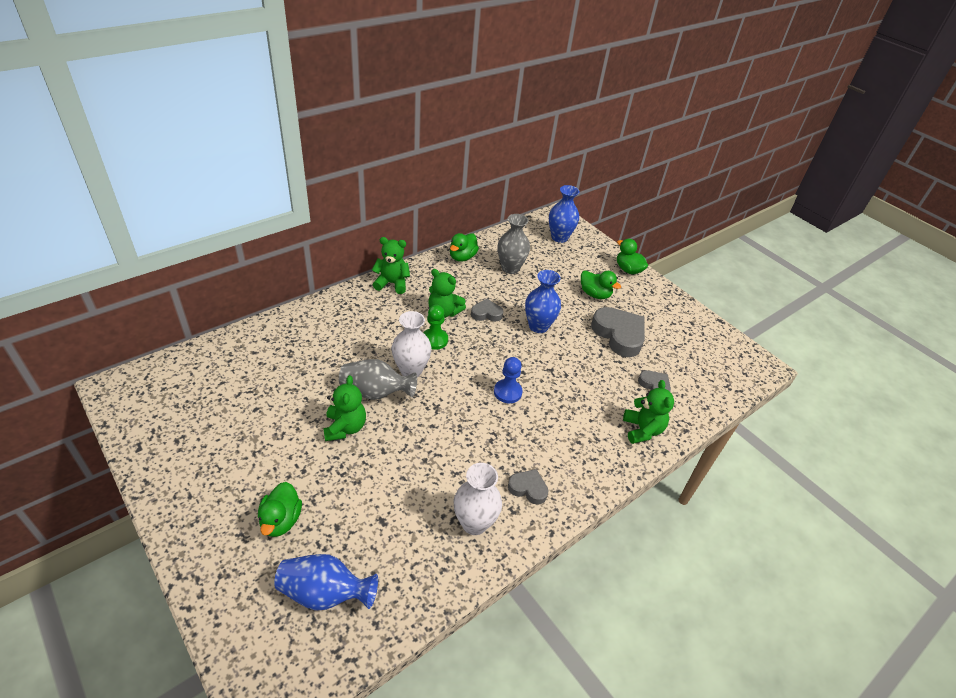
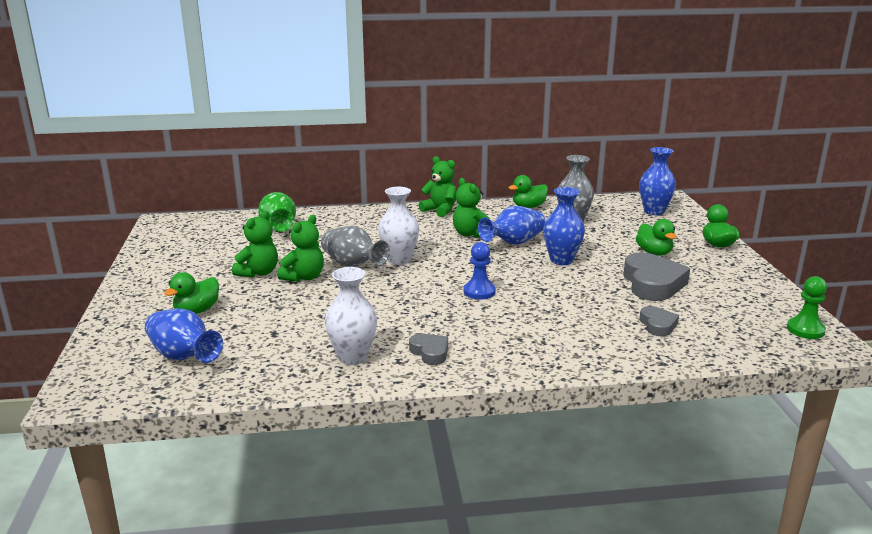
camera: 35 degrees right, 20 degrees down
green pawn [423,305,448,350] -> green pawn moved to [787,276,827,339]
grey heart [471,299,503,322] -> blue vase [478,206,546,245]
green teddy bear [623,380,674,444] -> green teddy bear moved to [232,211,278,278]
none -> green vase [258,192,296,232]

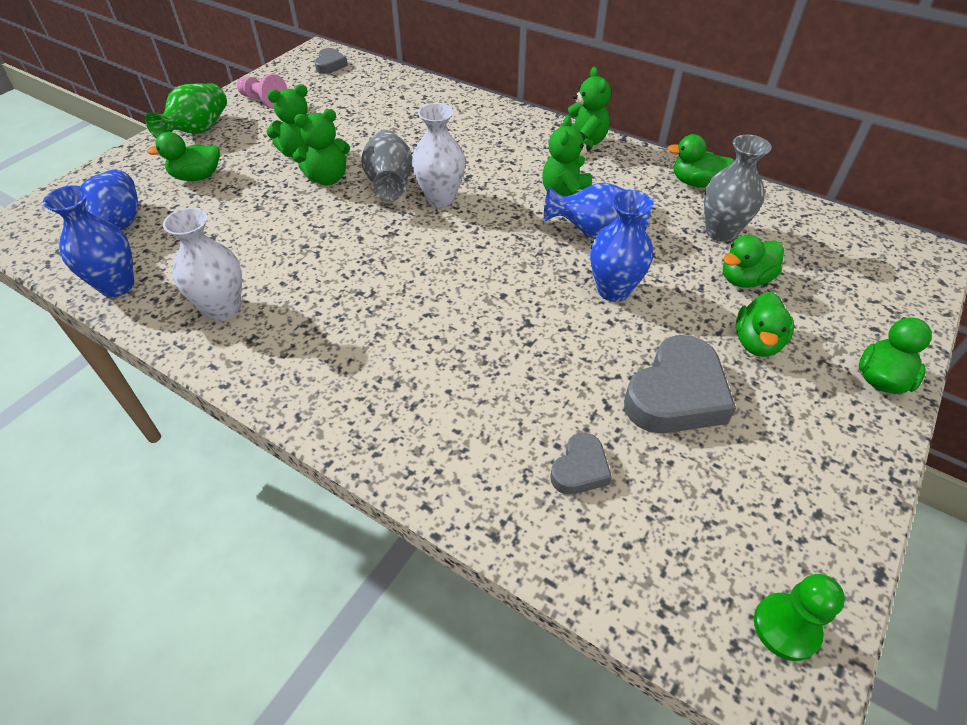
camera: 40 degrees right, 25 degrees up
green vase [258,192,296,232] -> green vase moved to [145,84,227,139]
grey heart [409,334,448,365] -> grey heart moved to [315,48,348,74]
blue pawn [464,242,496,299] -> none
blue vase [639,147,676,215] -> blue vase moved to [43,185,134,297]
none -> pink pawn [237,74,287,109]
none -> green duck [723,235,784,288]

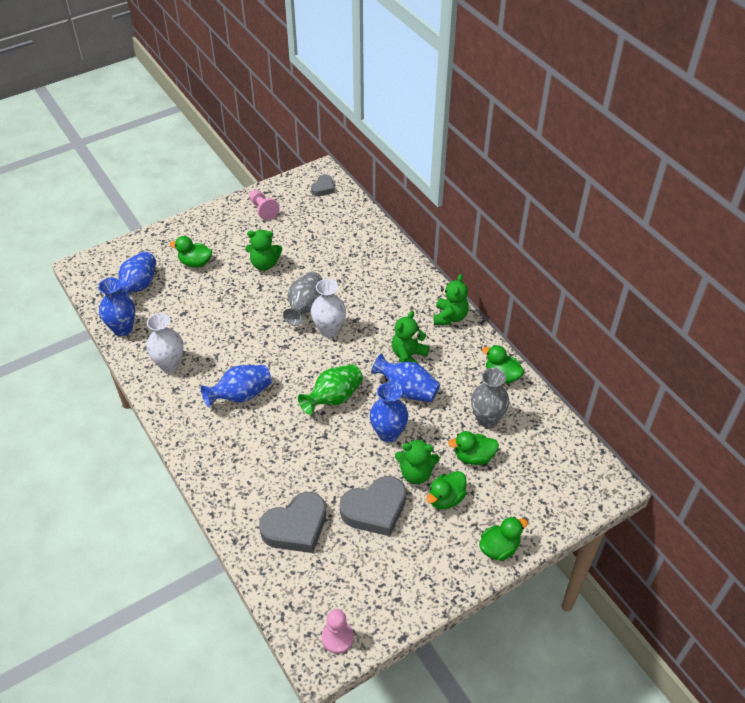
camera: 25 degrees right, 0 degrees up
green vase [145,84,227,139] -> green vase moved to [298,364,363,415]
green teddy bear [292,109,350,185] -> green teddy bear moved to [395,438,440,484]
grey heart [550,433,612,495] -> grey heart [259,492,326,553], size x1.88
green pawn [754,574,845,661] -> pink pawn [322,609,354,654]
none -> blue vase [201,365,272,407]

